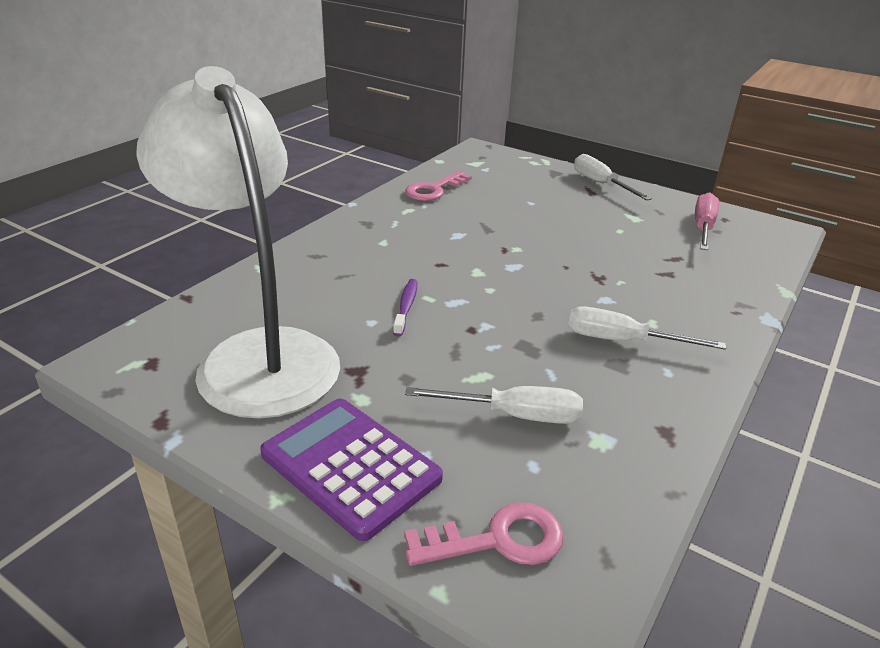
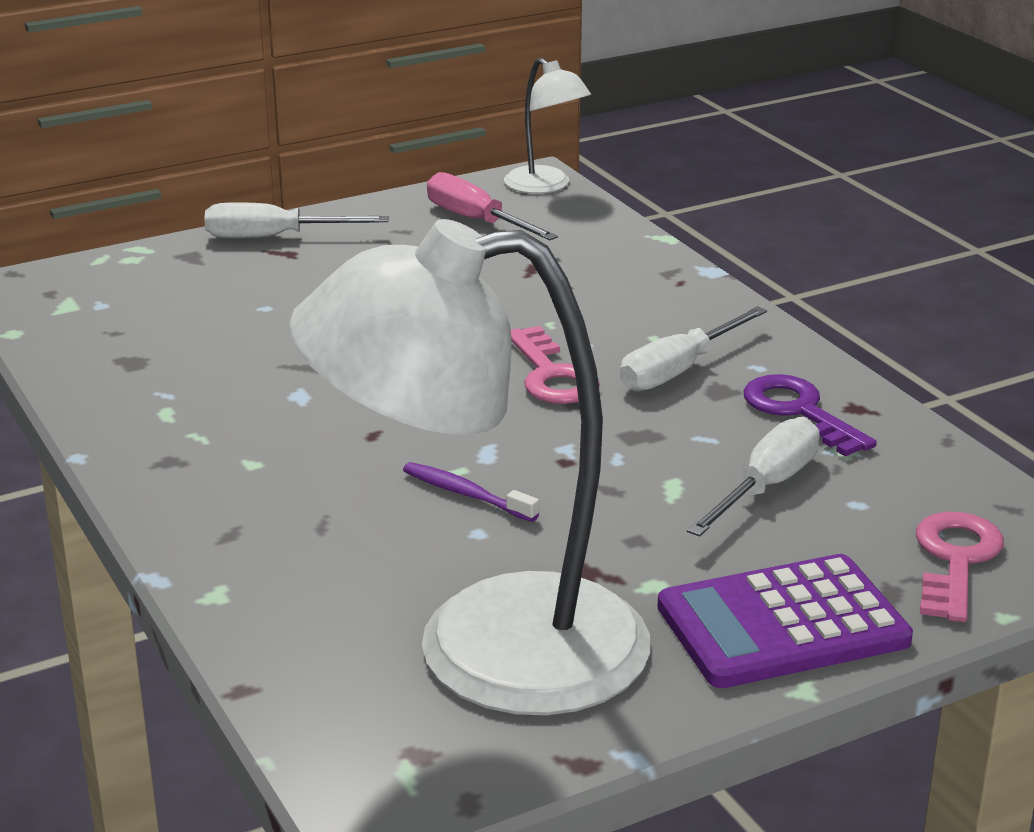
camera: 60 degrees left, 5 degrees down
pink key [405,171,472,201] -> pink key moved to [511,326,600,404]
none -> white lamp [504,58,591,194]
none -> purple key [743,374,877,456]

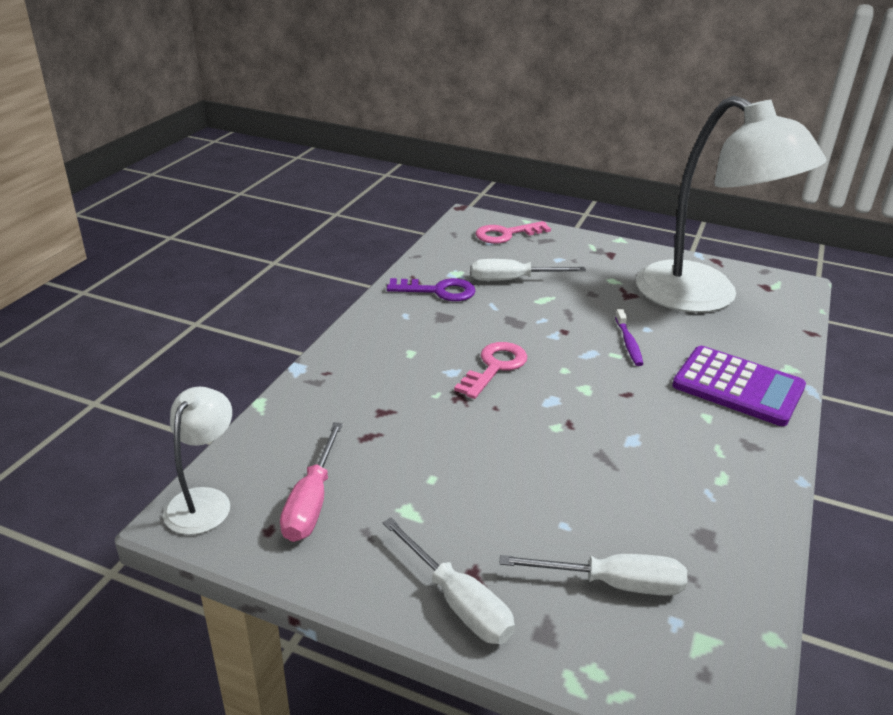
camera: 130 degrees left, 5 degrees up
white screwdriver [620,306,767,391] -> white screwdriver moved to [499,554,687,596]
purple calculator [657,554,913,688] -> purple calculator moved to [672,346,806,426]
purple key [743,374,877,456] -> purple key turned 105 degrees counterclockwise [387,278,476,301]

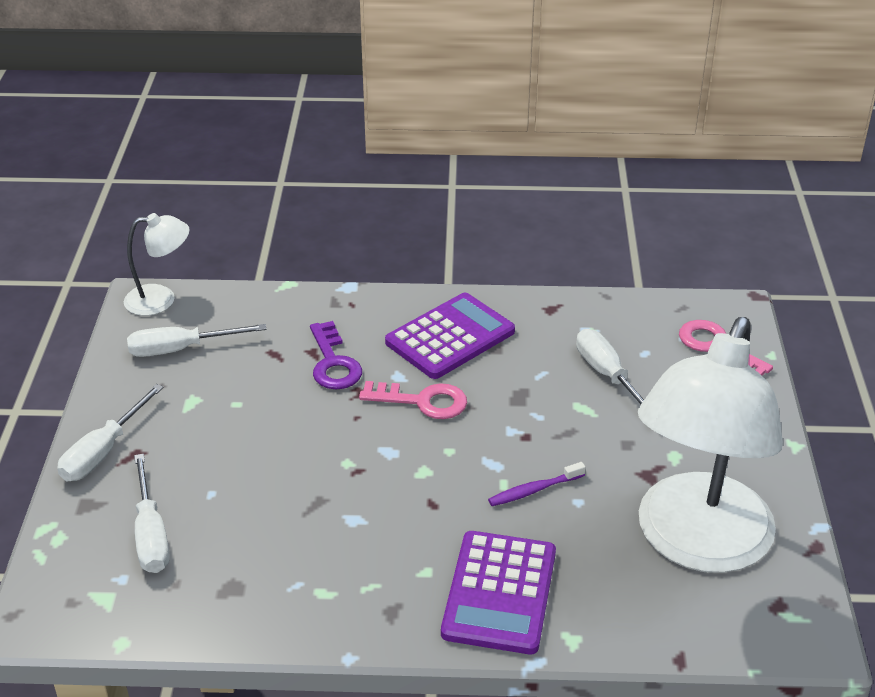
camera: 70 degrees right, 5 degrees up
pink screwdriver [280,422,343,542] -> white screwdriver [127,324,267,357]
purple key [387,278,476,301] -> purple key moved to [310,321,362,389]
none -> purple calculator [385,293,515,379]

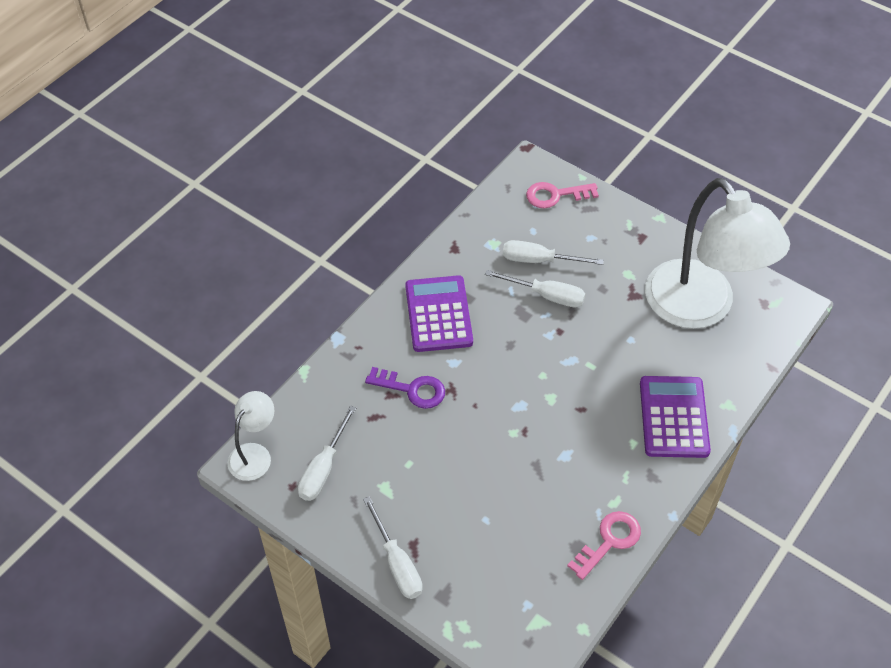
camera: 55 degrees left, 15 degrees up
white screwdriver [134,454,170,573] -> white screwdriver moved to [485,270,585,307]
pink key [359,381,467,419] -> pink key moved to [567,511,641,580]
purple calculator [441,531,556,654] -> purple calculator turned 135 degrees counterclockwise [640,376,711,458]
purple toothbrush [488,462,586,506] -> none

